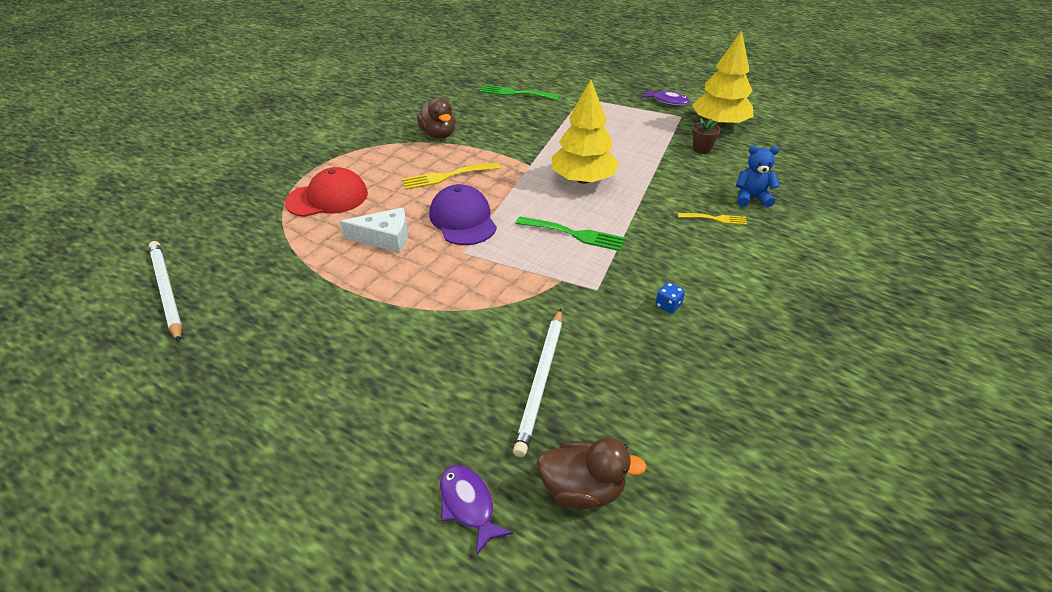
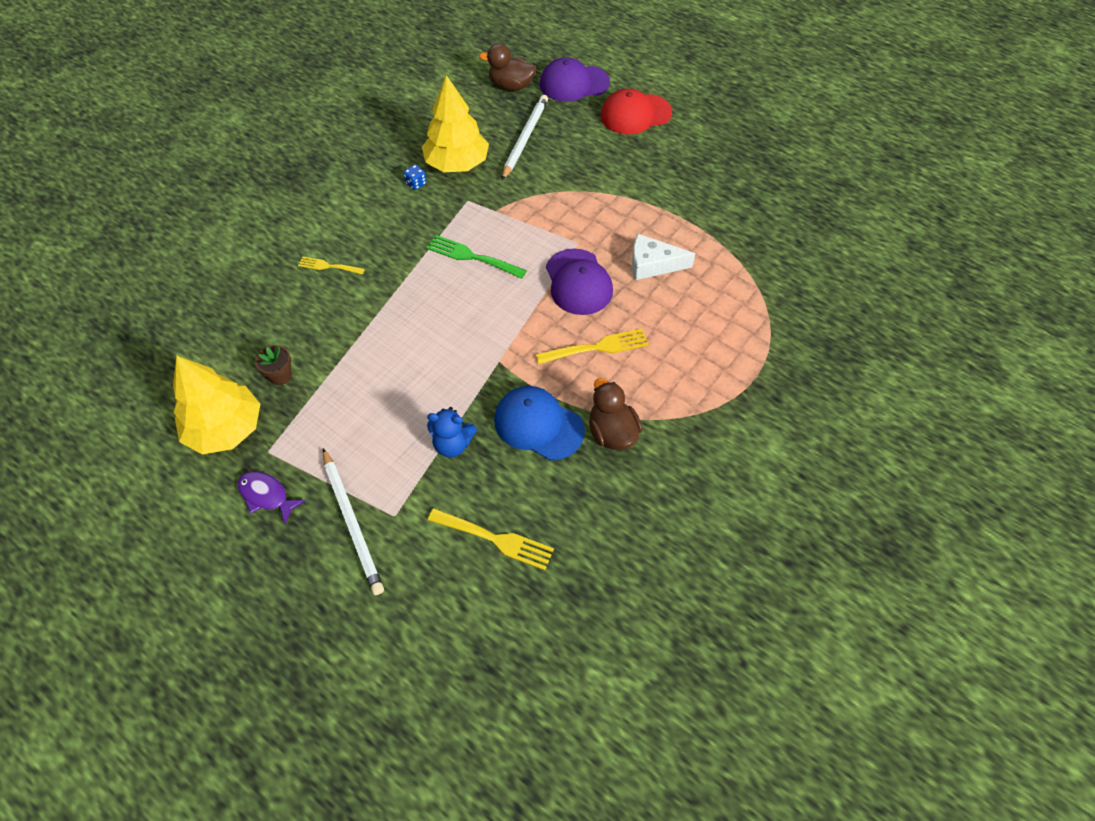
camera: 175 degrees left, 15 degrees up
white pencil [149,241,182,342] -> white pencil moved to [323,448,384,595]
red cap [285,167,368,217] -> red cap moved to [600,89,672,135]
purple fish [440,465,513,556] -> purple cap [540,57,610,102]
green fork [480,85,560,100] -> yellow fork [428,508,554,570]
yellow tree [552,80,620,184] -> yellow tree moved to [422,75,489,172]
blue teddy bear [736,146,780,208] -> blue teddy bear moved to [427,407,477,457]
none -> blue cap [494,386,585,460]

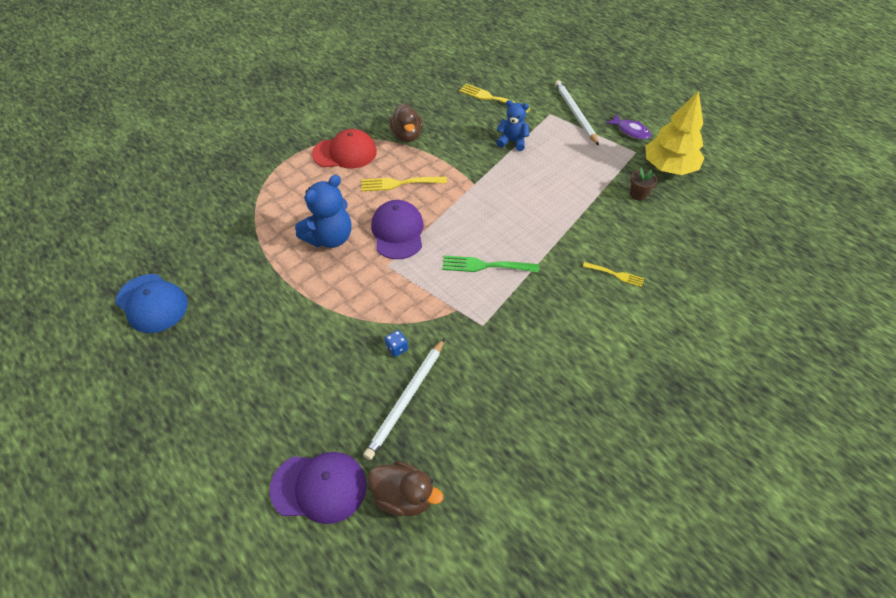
camera: 170 degrees left, 5 degrees down
blue dice [403,164,427,190] -> blue dice moved to [385,330,408,357]
yellow tree [422,75,489,172] -> none
green fork [426,235,527,279] -> green fork turned 150 degrees clockwise [442,255,539,273]
blue cap [494,386,585,460] -> blue cap moved to [115,274,188,333]
red cap [600,89,672,135] -> red cap moved to [312,129,377,169]
white cheese [632,234,695,280] -> blue teddy bear [295,175,352,248]

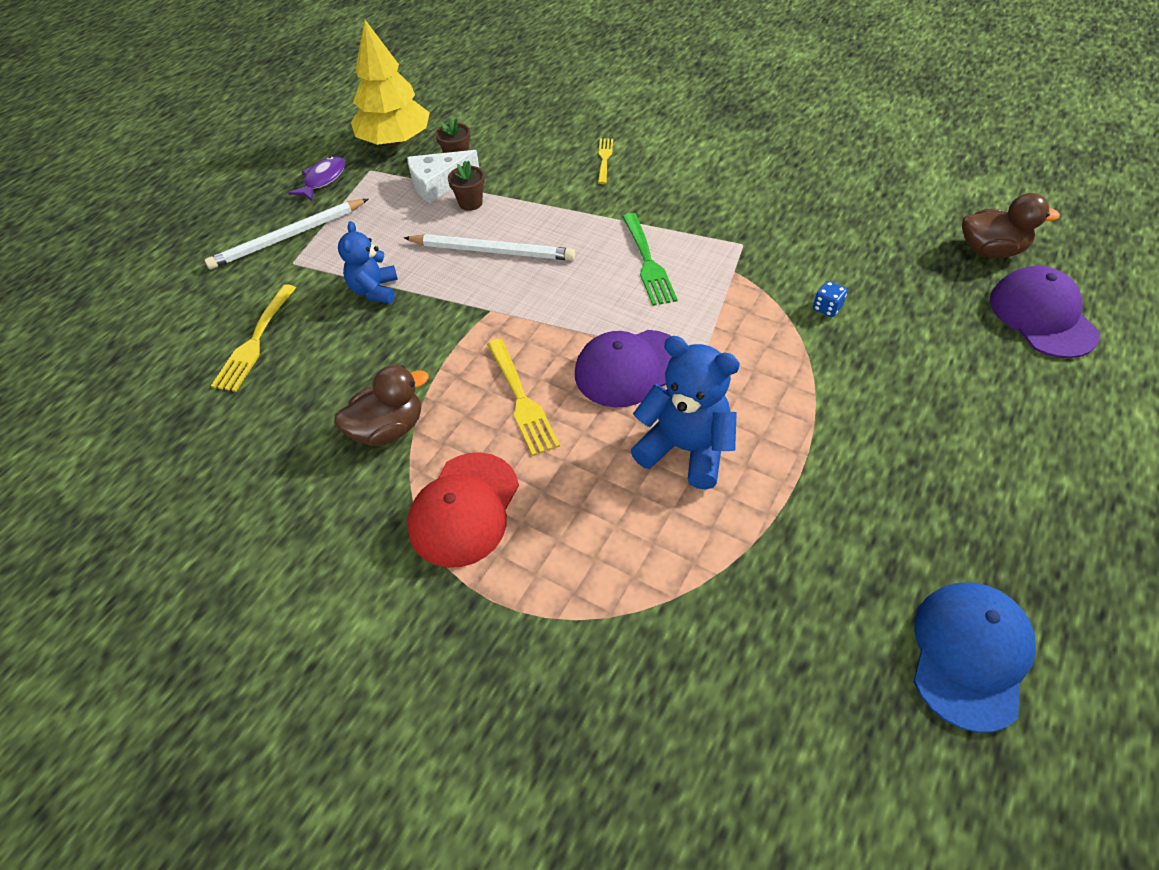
camera: 105 degrees left, 0 degrees up
red cap [312,129,377,169] -> red cap turned 135 degrees counterclockwise [407,452,519,568]
white pencil [363,338,445,460] -> white pencil moved to [404,234,575,261]
brown duck [368,461,443,516] -> brown duck turned 90 degrees clockwise [962,193,1060,258]
none -> white cheese [407,150,479,203]
none -> brown flower pot [448,161,485,211]

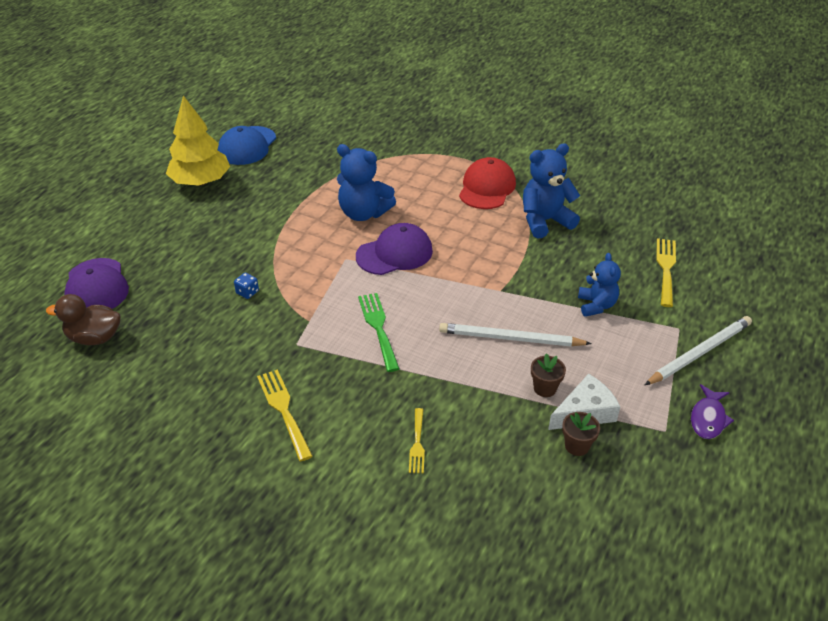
camera: 175 degrees right, 10 degrees down
brown duck [334,365,429,447] -> blue teddy bear [523,143,580,238]
yellow tree [351,20,430,146] -> yellow tree moved to [166,95,230,186]
yellow fork [487,338,560,456] -> yellow fork moved to [257,369,313,461]

